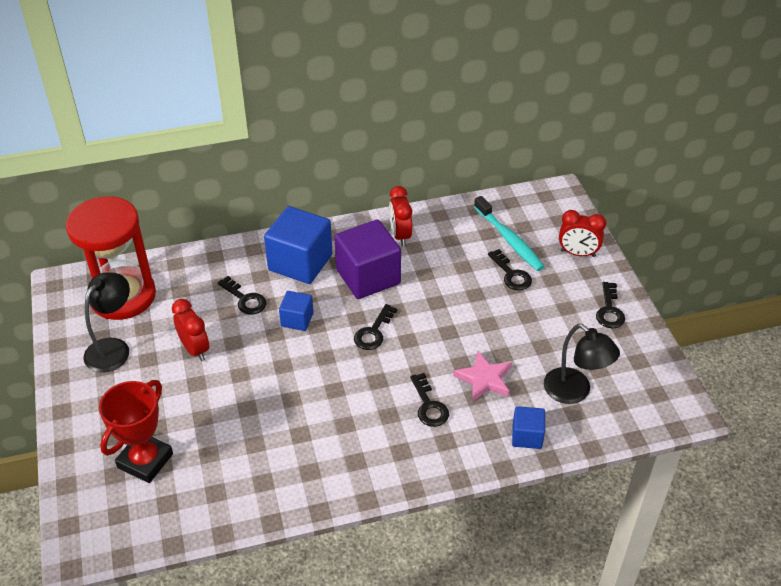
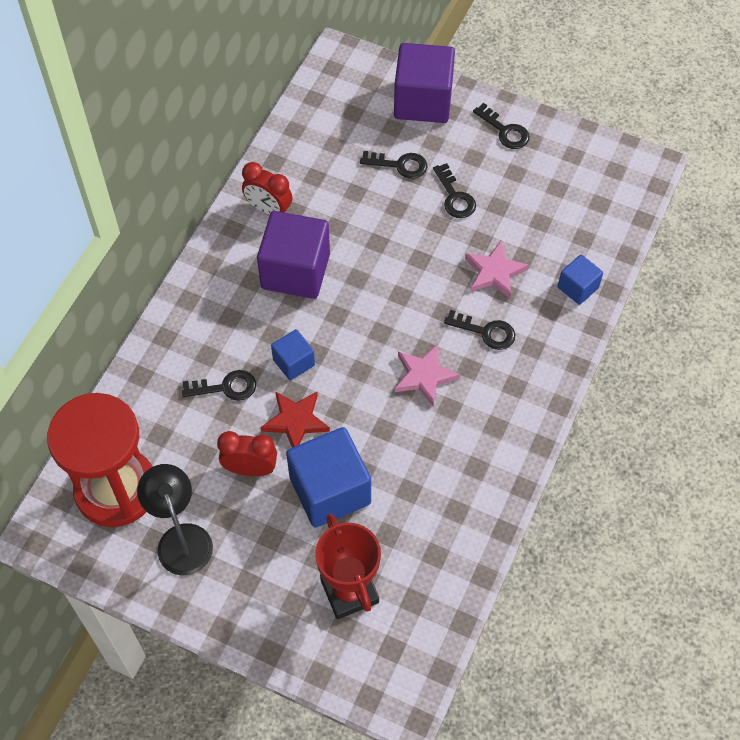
camera: 50 degrees left, 15 degrees up
blue cube [264,206,332,284] -> blue cube moved to [286,427,371,528]
black key [354,304,398,350] -> black key moved to [433,163,476,218]
turquoise toothbrush [474,196,545,271] -> none
black lamp [544,324,620,404] -> none
red clock [559,210,606,257] -> purple cube [394,43,455,123]
none -> red star [261,391,330,447]
none -> pink star [395,344,460,406]

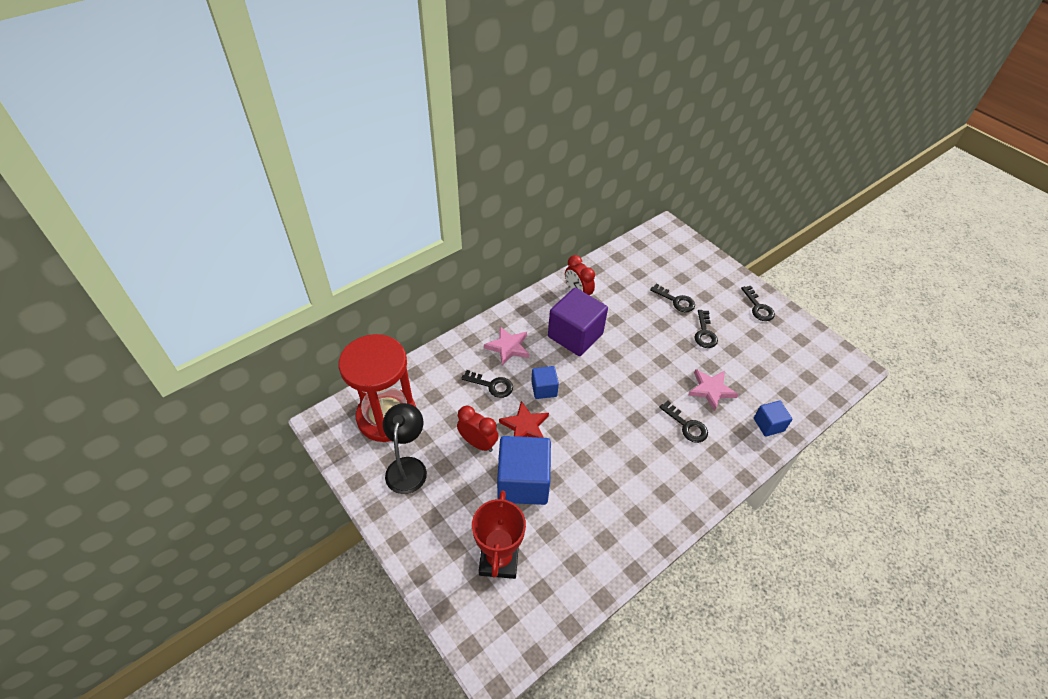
camera: 25 degrees right, 10 degrees down
purple cube [394,43,455,123] -> none
pink star [395,344,460,406] -> pink star moved to [484,327,529,366]

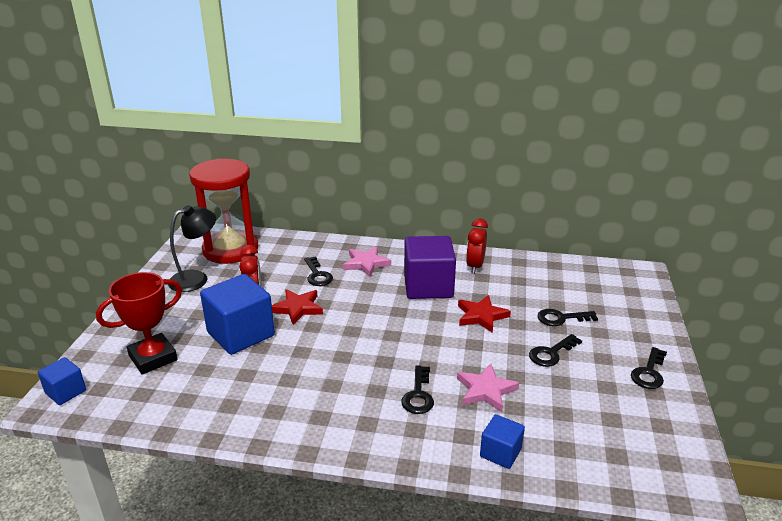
camera: 50 degrees right, 20 degrees down
blue cube [531,366,559,399] -> blue cube moved to [38,357,86,405]
black key [650,284,695,312] -> black key turned 90 degrees clockwise [537,309,598,326]
none -> red star [458,295,511,333]

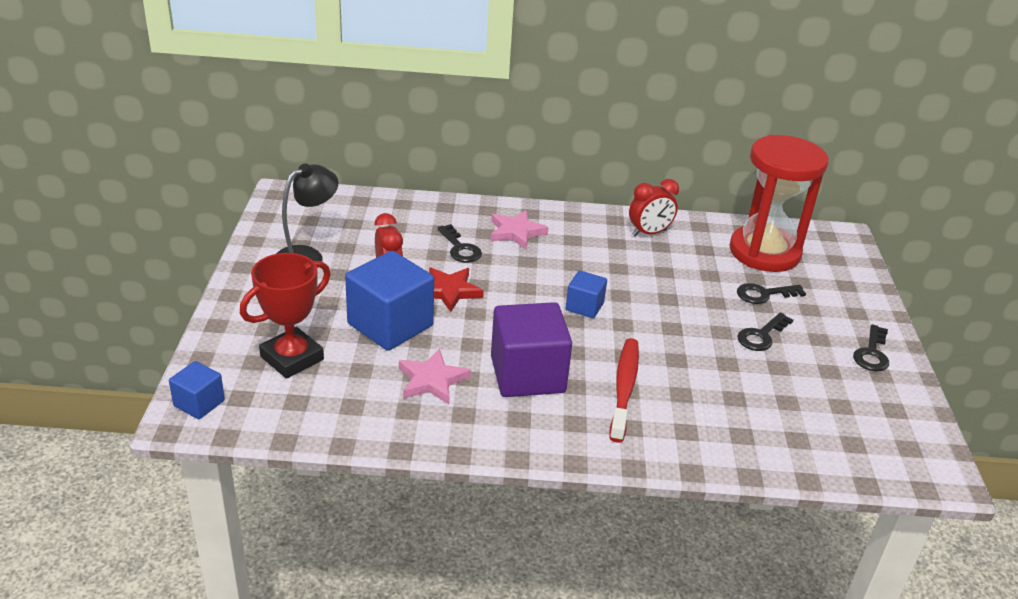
camera: 10 degrees left, 5 degrees up
red hourglass [189,158,258,264] -> red hourglass moved to [729,135,828,272]
black key [401,365,434,414] -> red toothbrush [609,338,639,443]
purple cube [404,236,456,299] -> purple cube moved to [491,302,572,397]
pink star [457,364,519,412] -> pink star moved to [399,349,471,404]
red star [458,295,511,333] -> none
red clock [466,218,488,274] -> red clock turned 120 degrees counterclockwise [629,179,679,236]
blue cube [480,414,525,469] -> blue cube moved to [565,270,607,318]

